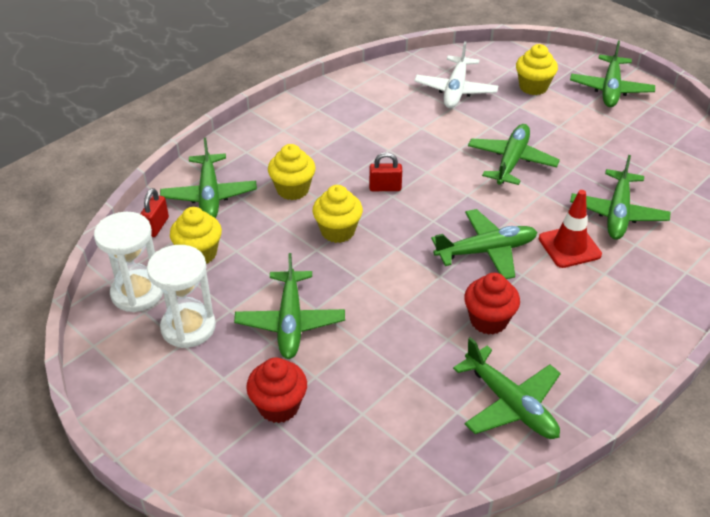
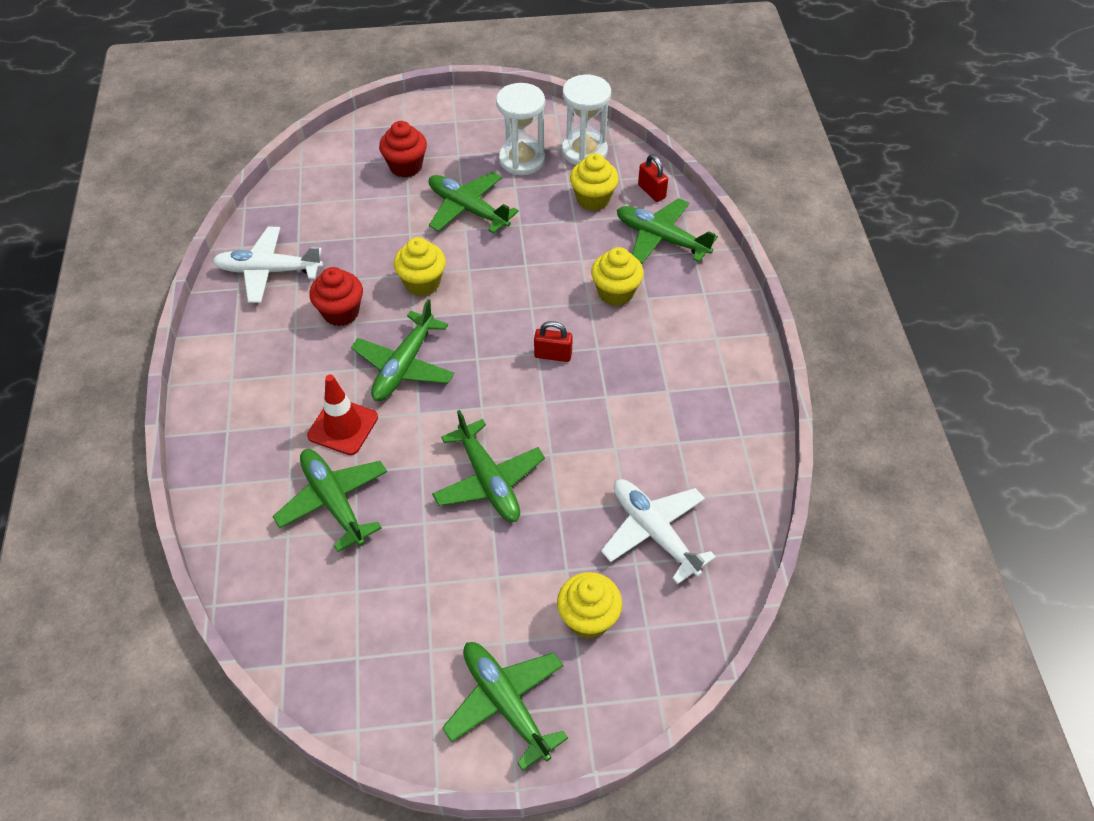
camera: 130 degrees right, 10 degrees up
yellow cupcake [312,185,363,243] -> yellow cupcake moved to [394,237,446,296]
red padlock [369,152,402,191] -> red padlock turned 60 degrees clockwise [534,321,573,362]
green plane [453,337,561,439] -> white plane [213,227,323,303]

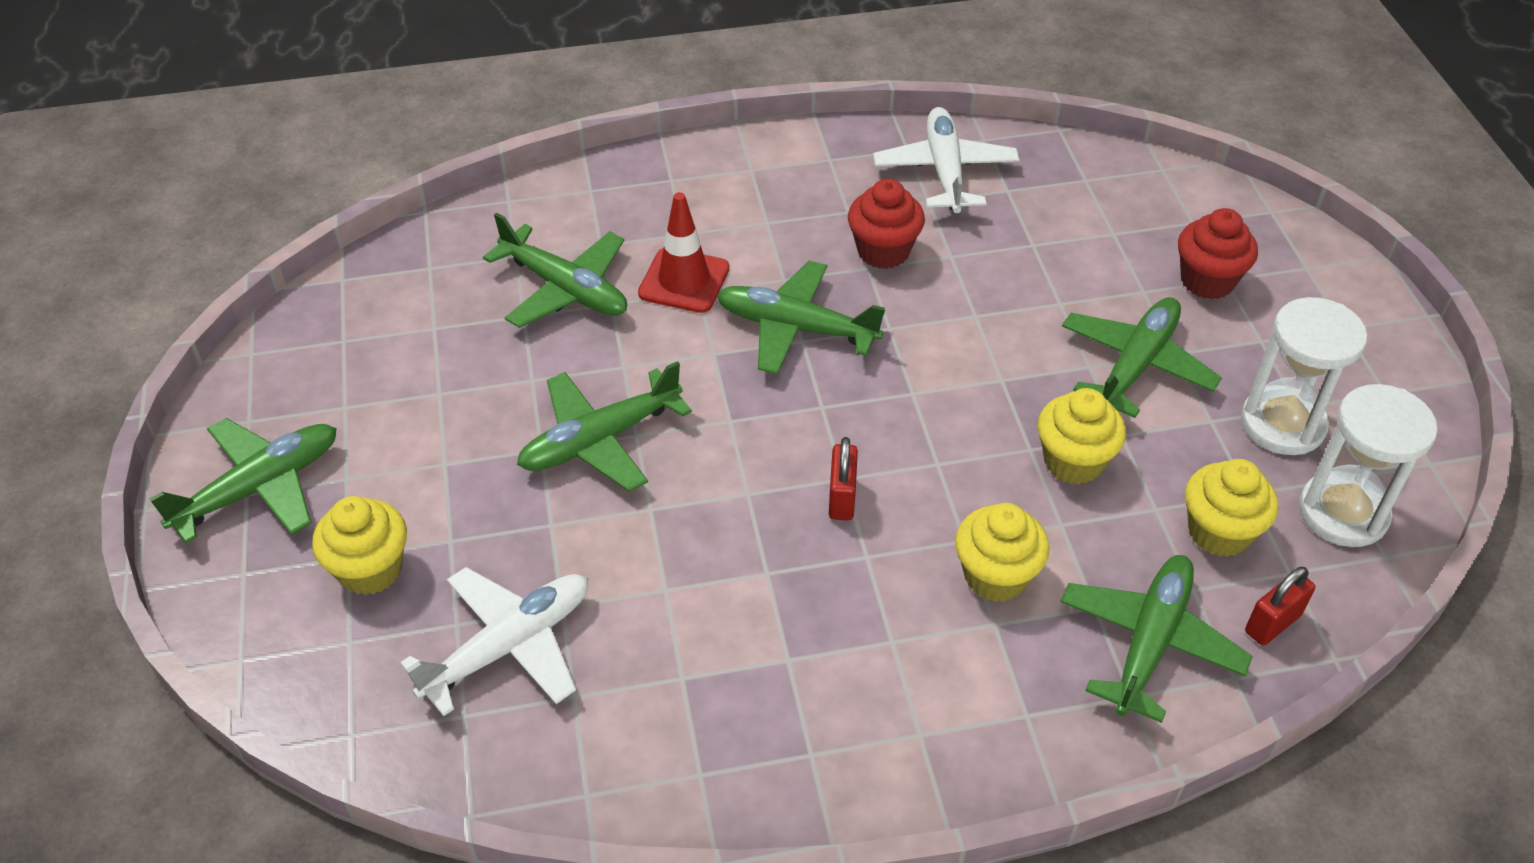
camera: 85 degrees right, 5 degrees down
green plane [272,449,387,552] -> green plane turned 75 degrees clockwise [483,212,627,328]
yellow cupcake [394,237,446,296] -> yellow cupcake moved to [1037,388,1126,484]

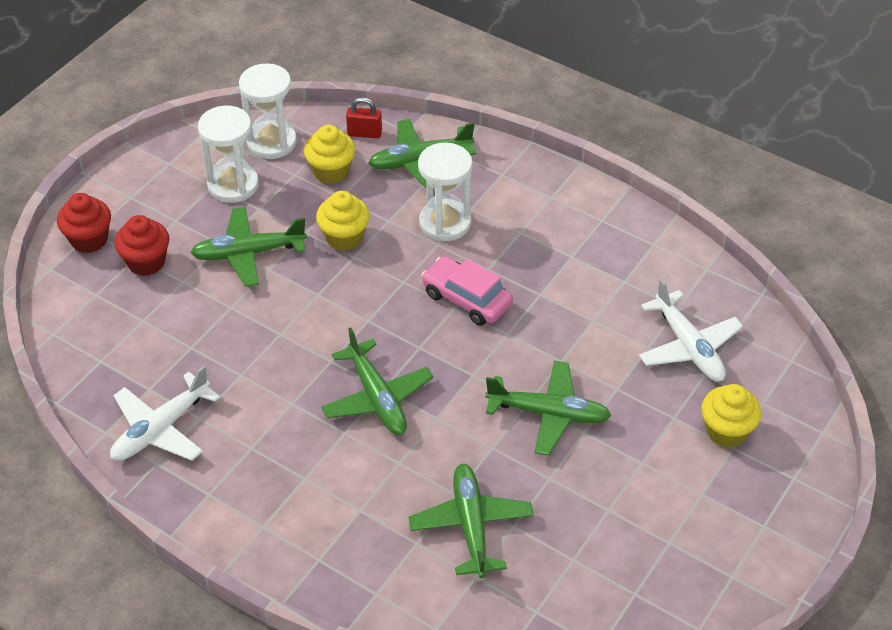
camera: 135 degrees left, 0 degrees up
green plane [149,418,337,544] -> none
white plane [400,567,588,716] -> white plane turned 120 degrees counterclockwise [639,279,743,381]
red traffic cone [638,192,729,313] -> none
red padlock [829,437,858,520] -> pink car [421,256,513,326]
red cupcake [848,179,925,269] -> red cupcake moved to [57,193,111,253]
yellow cupcake [955,503,1049,602] -> white hourglass [418,143,473,241]

